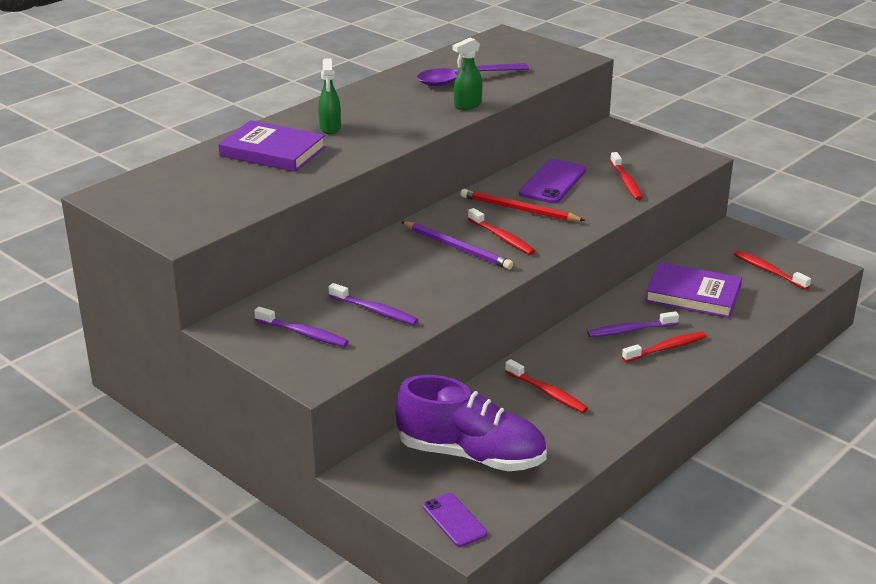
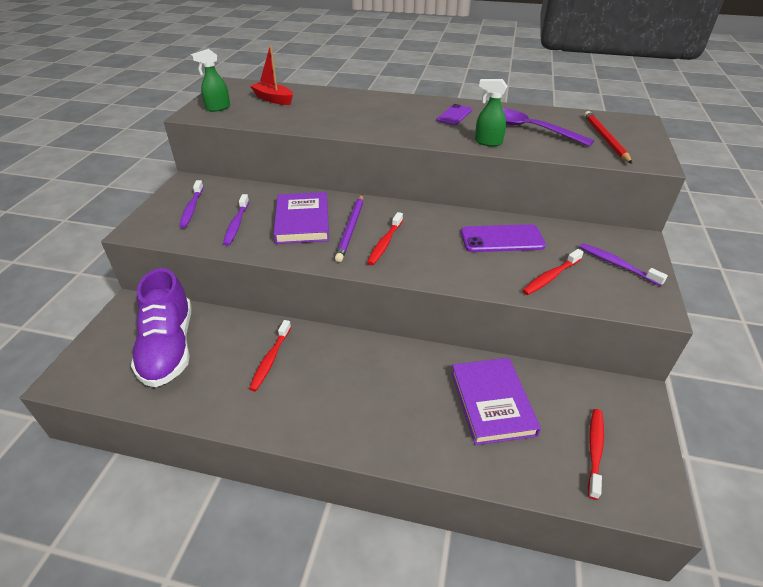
camera: 60 degrees right, 10 degrees up
purple book [218,120,326,172] -> purple book moved to [273,192,329,244]
green spray bottle [318,58,341,134] -> green spray bottle moved to [191,49,230,112]
purple phone [423,493,487,547] -> purple phone moved to [437,104,472,125]
red pencil [461,189,586,221] -> red pencil moved to [584,111,632,164]
purple toothbrush [587,311,679,337] -> purple toothbrush moved to [579,243,668,286]
red toothbrush [622,332,707,362] -> none
none -> red boat [250,46,293,105]

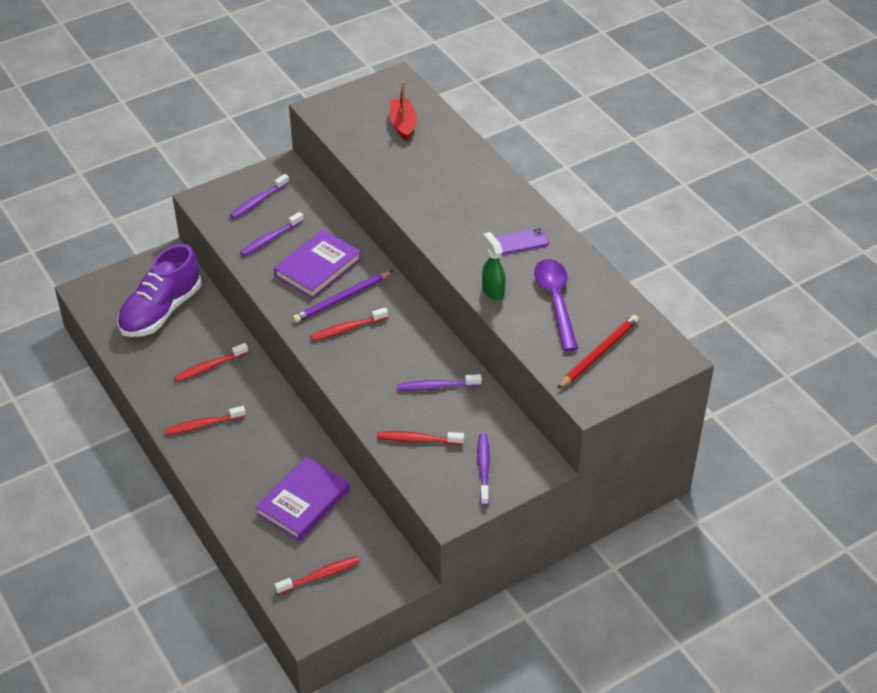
camera: 45 degrees right, 5 degrees up
green spray bottle [191,49,230,112] -> none
purple phone [461,224,546,252] -> purple toothbrush [397,374,482,391]
none -> red toothbrush [164,406,246,435]

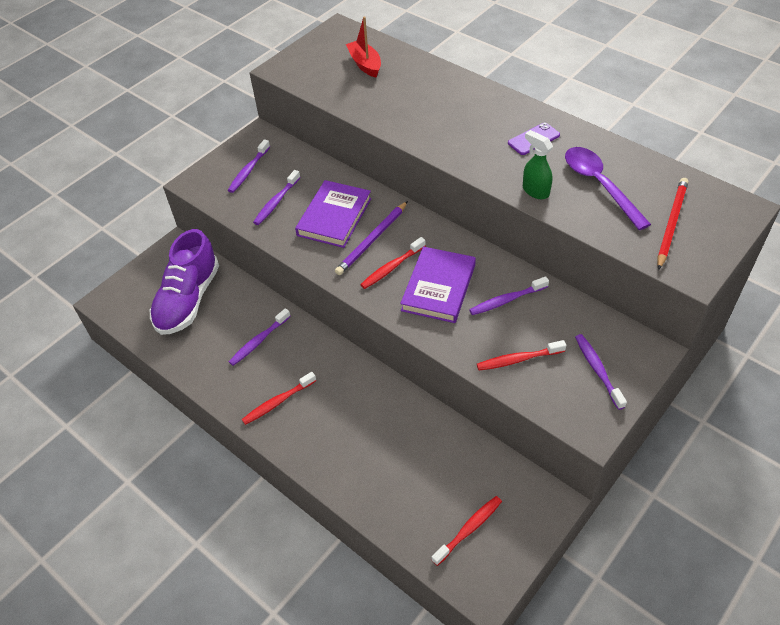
camera: 15 degrees left, 5 degrees up
red toothbrush [174,343,248,382] -> purple toothbrush [229,308,291,366]
purple book [255,457,350,541] -> purple book moved to [400,247,476,323]

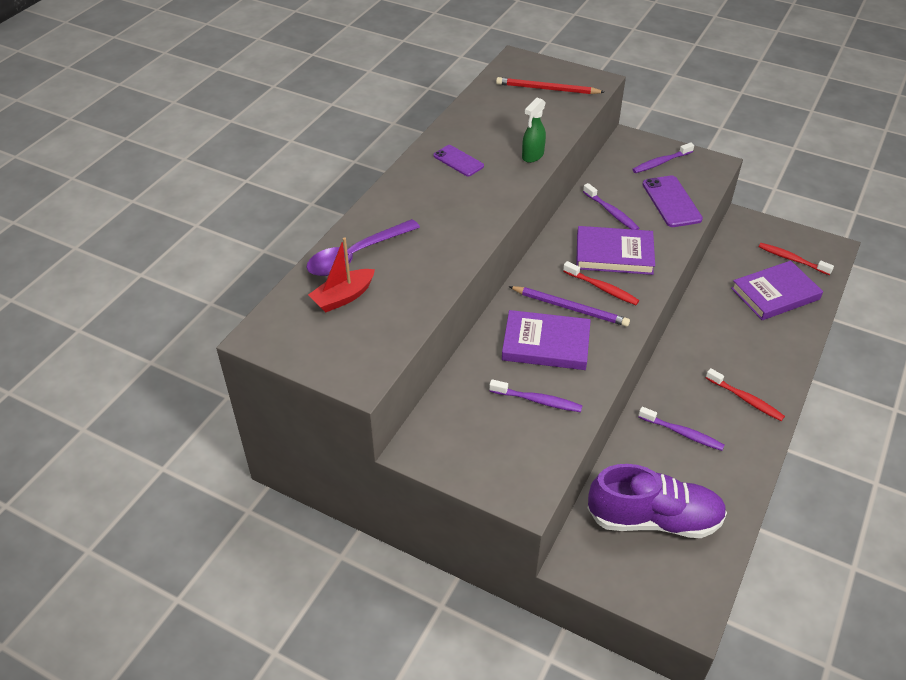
camera: 105 degrees left, 5 degrees down
purple toothbrush [228,139,270,193] -> none
red toothbrush [477,340,566,371] -> purple phone [642,176,703,227]
purple spoon [565,147,651,230] -> purple spoon moved to [307,219,420,276]
none -> purple book [731,261,823,320]

